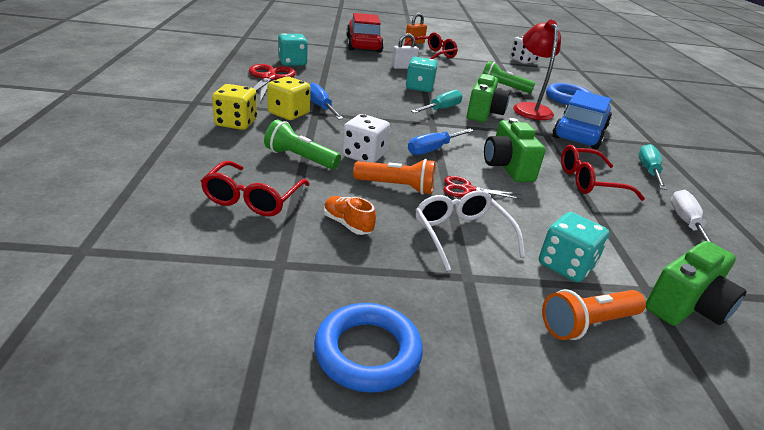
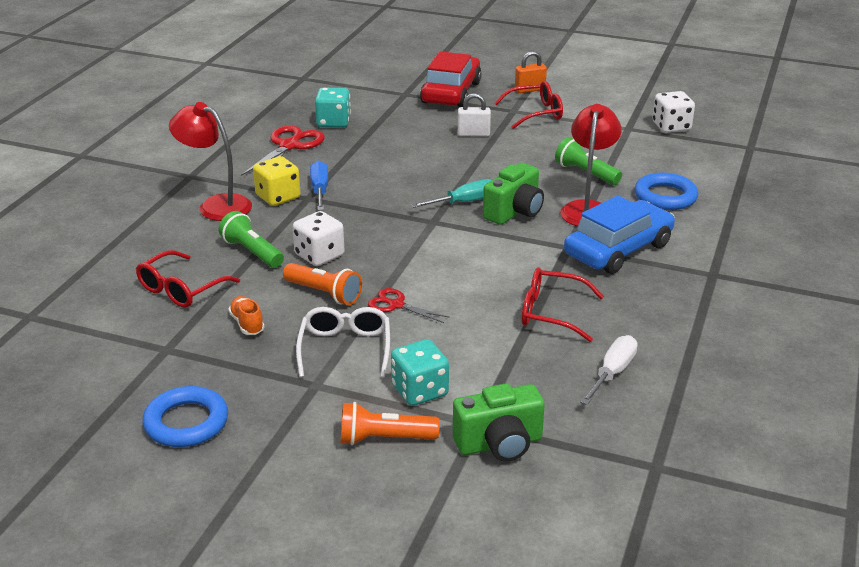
camera: 25 degrees right, 0 degrees up
yellow dice [212,84,257,130] -> red lamp [169,102,252,221]
turquoise dice [406,57,438,92] -> none
blue screwdriver [408,129,474,155] -> none
green camera [484,118,546,182] -> none
turquoise screwdriver [638,144,667,190] -> none

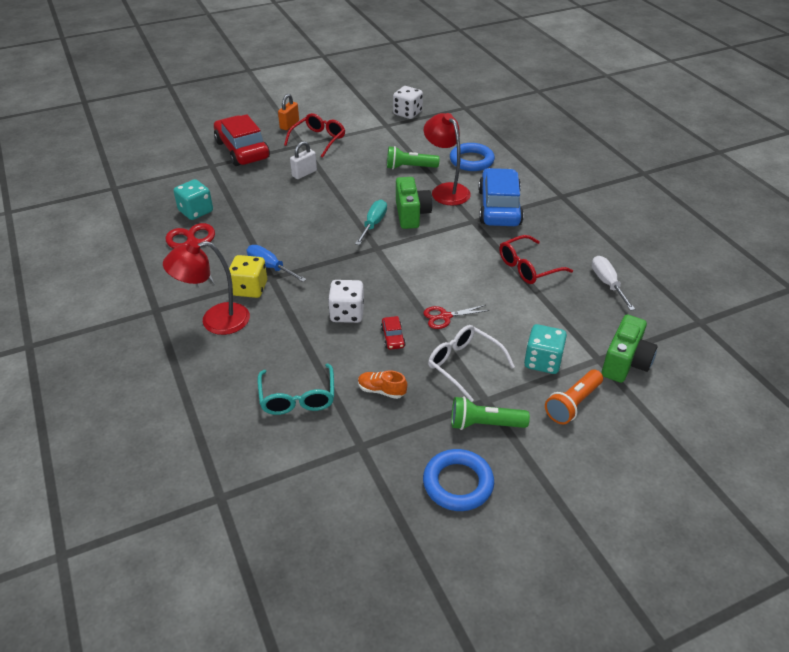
camera: 45 degrees left, 10 degrees up
red glasses [136,250,240,308] -> turquoise glasses [258,363,334,415]
green flashlight [219,211,284,268] -> green flashlight moved to [451,396,530,430]
orange flashlight [283,263,362,305] -> red car [381,316,406,350]

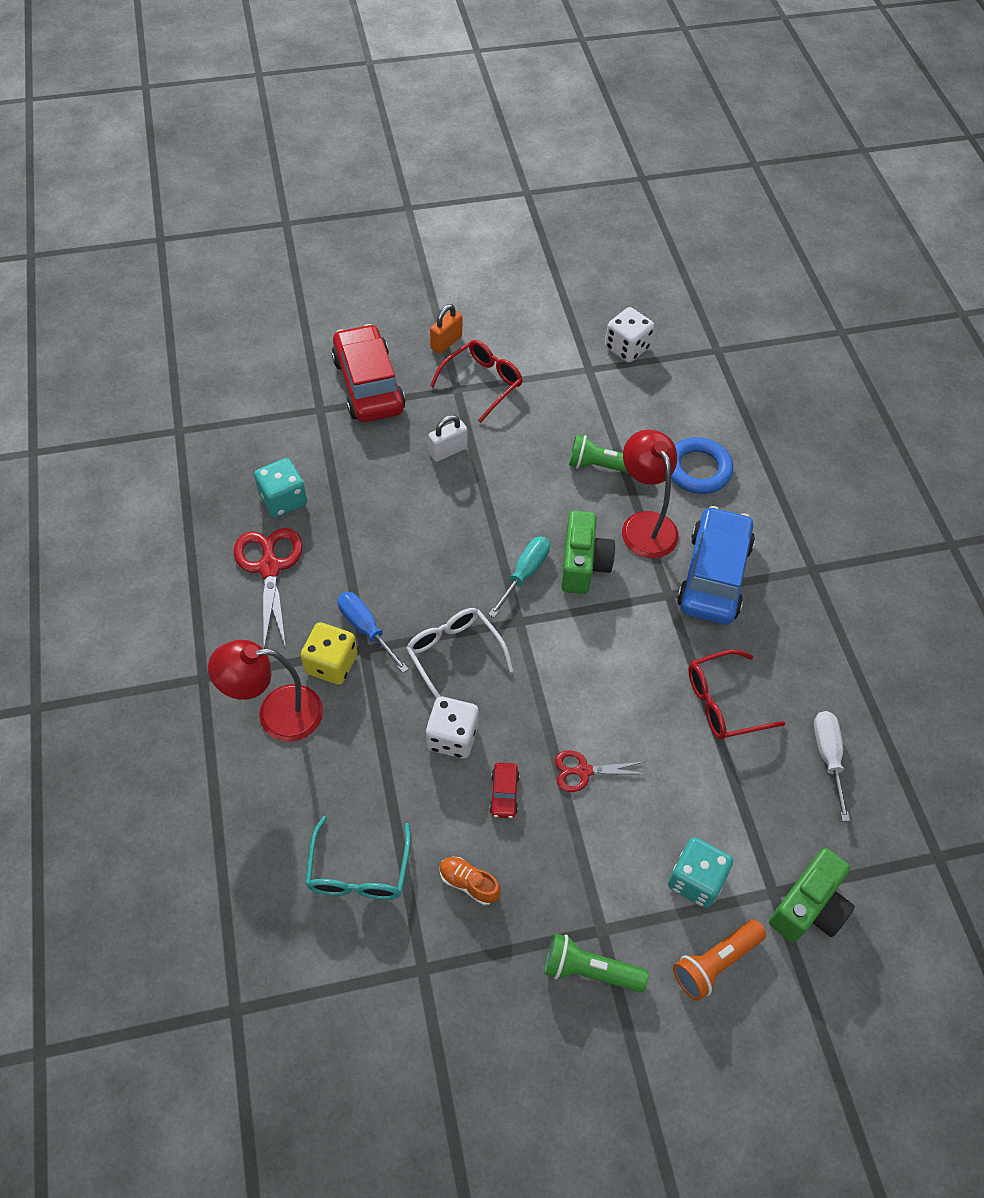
camera: 10 degrees right, 15 degrees up
blue ring [423,449,494,511] -> none
white glasses [428,325,515,402] -> white glasses moved to [406,608,513,699]

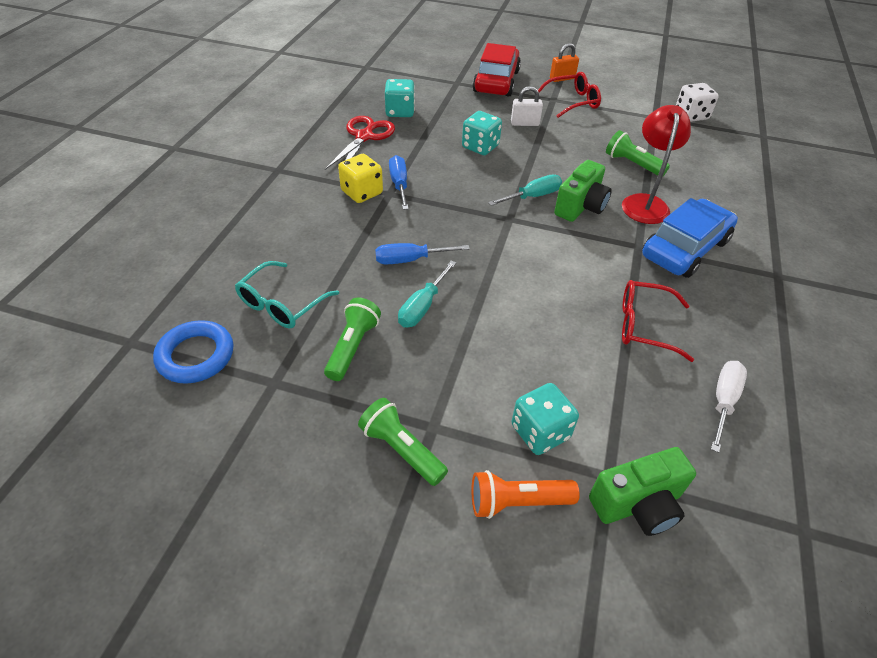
camera: 30 degrees right, 10 degrees down
red lamp [208,640,323,742] -> none
white glasses [406,608,513,699] -> none
white dice [426,696,479,759] -> blue screwdriver [375,243,470,264]
orange shoe [440,857,501,905] -> green flashlight [324,298,381,381]
red car [489,763,520,818] -> turquoise screwdriver [398,261,456,327]
red scissors [555,750,646,792] -> none
blue ring [671,437,733,494] -> blue ring moved to [153,320,233,384]
none -> turquoise dice [462,111,502,155]

